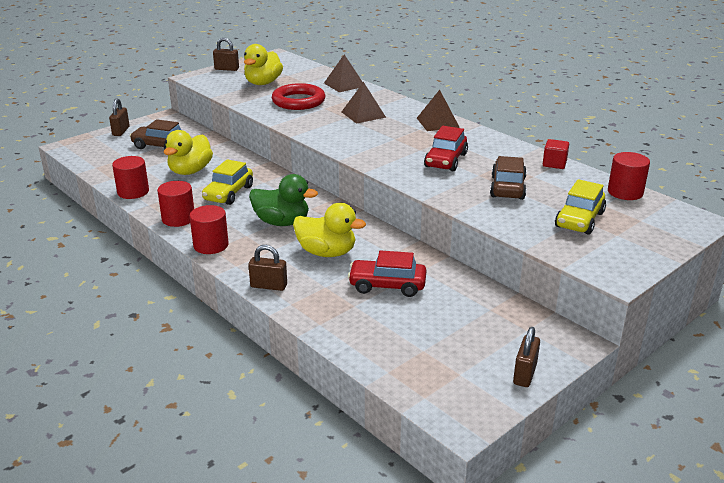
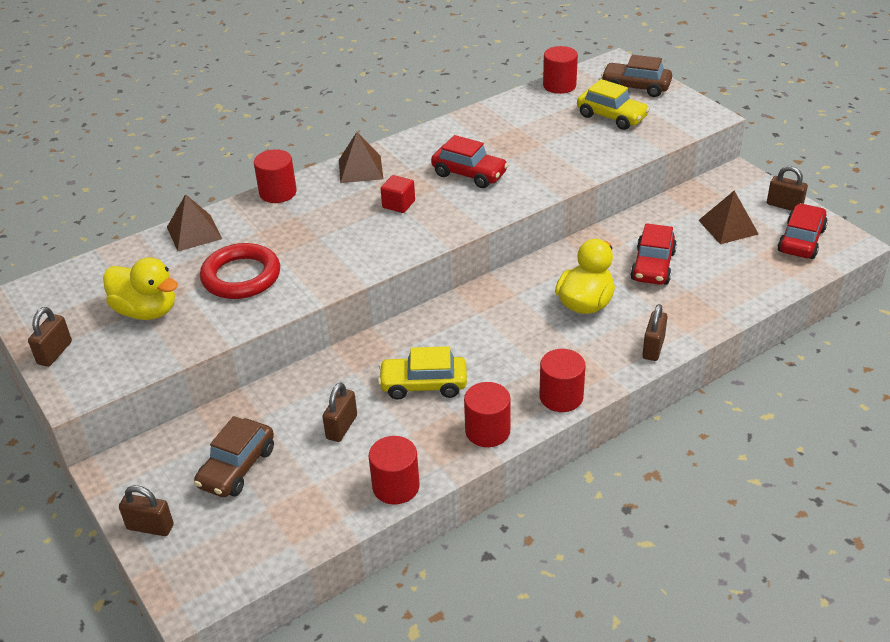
camera: 80 degrees left, 10 degrees up
yellow duck [164,130,213,175] -> brown padlock [322,382,357,442]
yellow car [202,159,253,205] -> yellow car turned 150 degrees clockwise [378,346,467,400]
green duck [249,174,318,226] -> none
brown pyramid [342,82,386,124] -> brown pyramid moved to [698,191,758,244]
brown car [490,156,527,200] -> brown car moved to [601,55,672,97]
red cube [543,139,569,169] -> red cube moved to [381,175,415,213]
none -> red cylinder [254,149,297,203]
none -> red car [777,203,828,259]

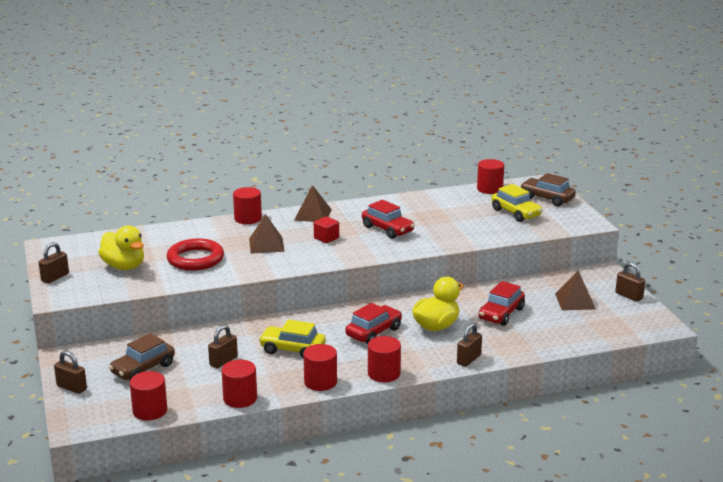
camera: 15 degrees right, 15 degrees down
brown pyramid [167,194,222,251] -> brown pyramid moved to [249,214,285,254]
red car [777,203,828,259] -> red car moved to [345,303,402,344]
none -> red cylinder [130,371,167,420]

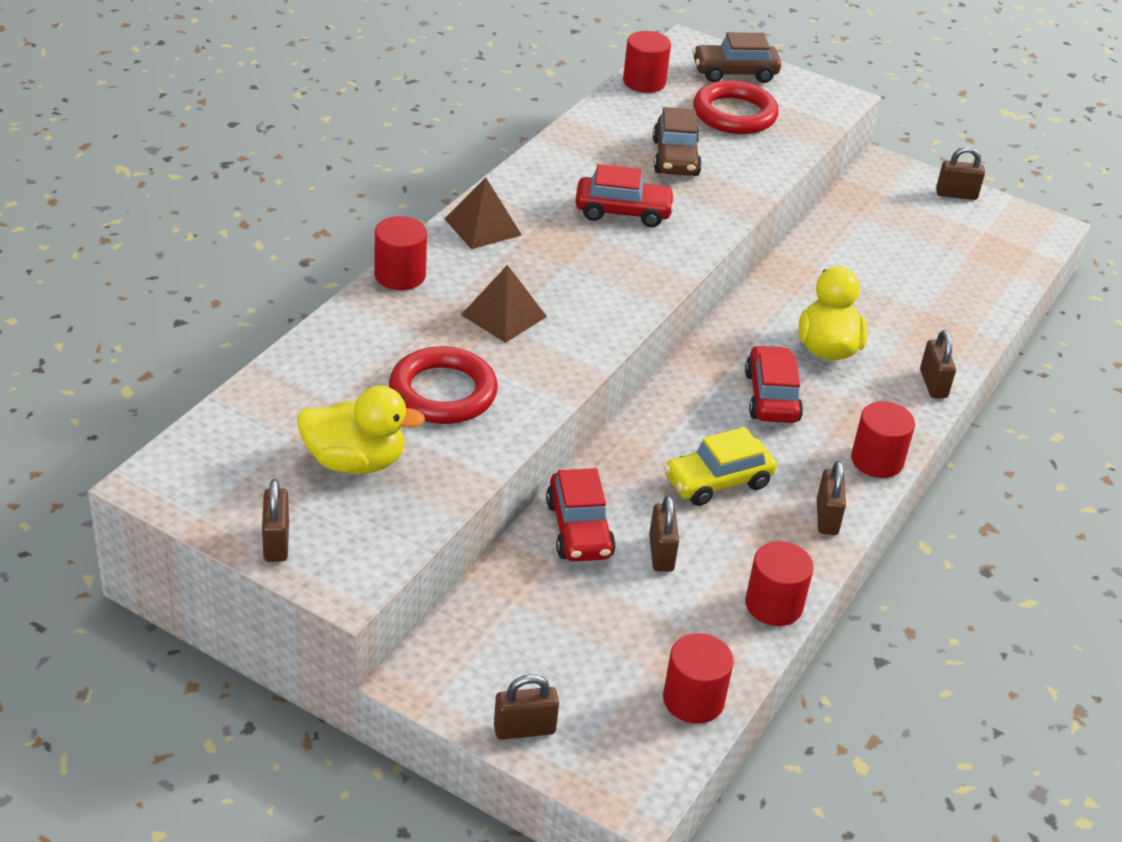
camera: 45 degrees left, 15 degrees up
brown car [109,333,175,380] -> brown car moved to [653,107,702,176]
red cylinder [303,344,337,391] -> brown padlock [817,461,846,535]
red cube [314,216,339,243] -> none
red car [478,281,525,326] -> red car moved to [546,468,616,562]
yellow car [491,184,543,222] -> red ring [693,80,779,134]
brown pyramid [555,271,596,310] -> none

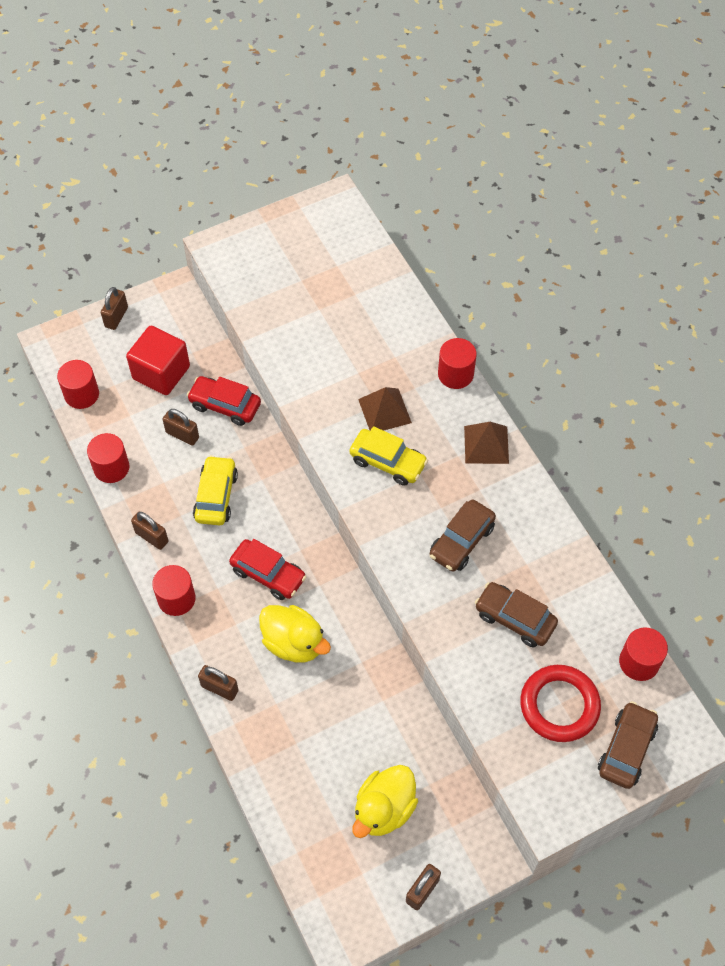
camera: 125 degrees right, 20 degrees up
brown padlock [262,479,289,562] -> none
yellow duck [297,386,425,474] -> yellow duck moved to [352,765,418,838]
red ring [389,346,498,424] -> none
red car [575,164,675,227] -> brown car [430,500,496,572]
none -> red cube [126,326,190,395]
none -> yellow car [350,426,428,486]

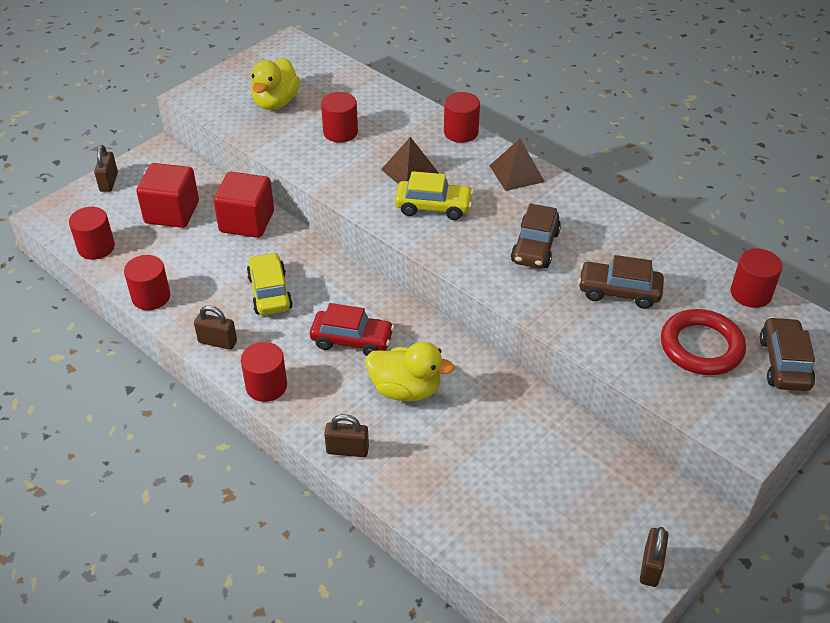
camera: 20 degrees left, 15 degrees down
brown padlock [163,409,199,446] -> none
red car [187,376,261,426] -> red cube [213,172,274,238]
yellow duck [352,765,418,838] -> yellow duck moved to [250,58,300,110]
none -> red cylinder [321,92,358,143]

